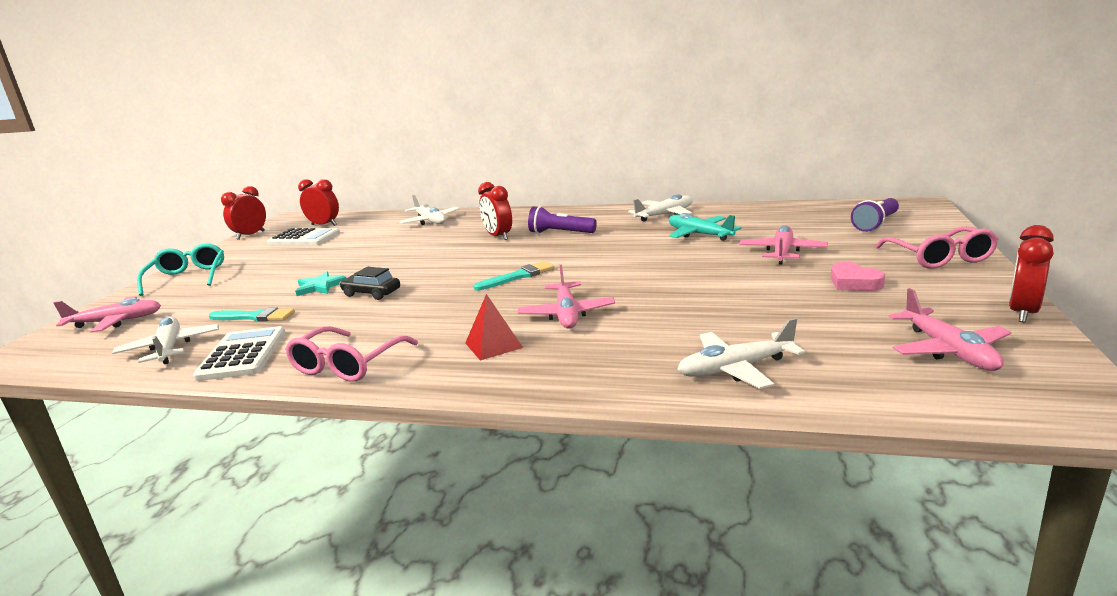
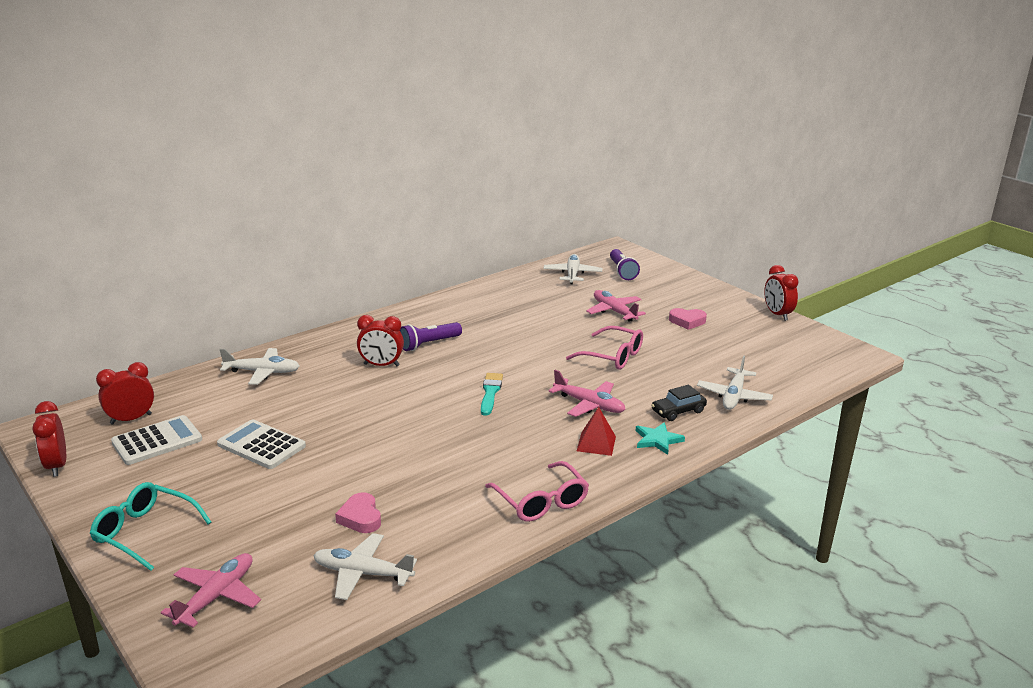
camera: 55 degrees left, 5 degrees up
white calculator [193,326,285,381] -> white calculator moved to [217,419,306,469]
turquoise brush [209,307,295,322] -> pink heart [335,492,381,533]
turquoise star [295,272,346,296] -> turquoise star moved to [635,422,685,455]
black car [340,267,400,300] -> black car moved to [651,385,707,421]
white plane [628,194,693,222] -> white plane moved to [544,254,602,284]
turquoise plane [669,213,741,241] -> none
pink glasses [875,226,998,269] -> pink glasses moved to [566,326,643,370]
pink plane [889,288,1011,371] -> none

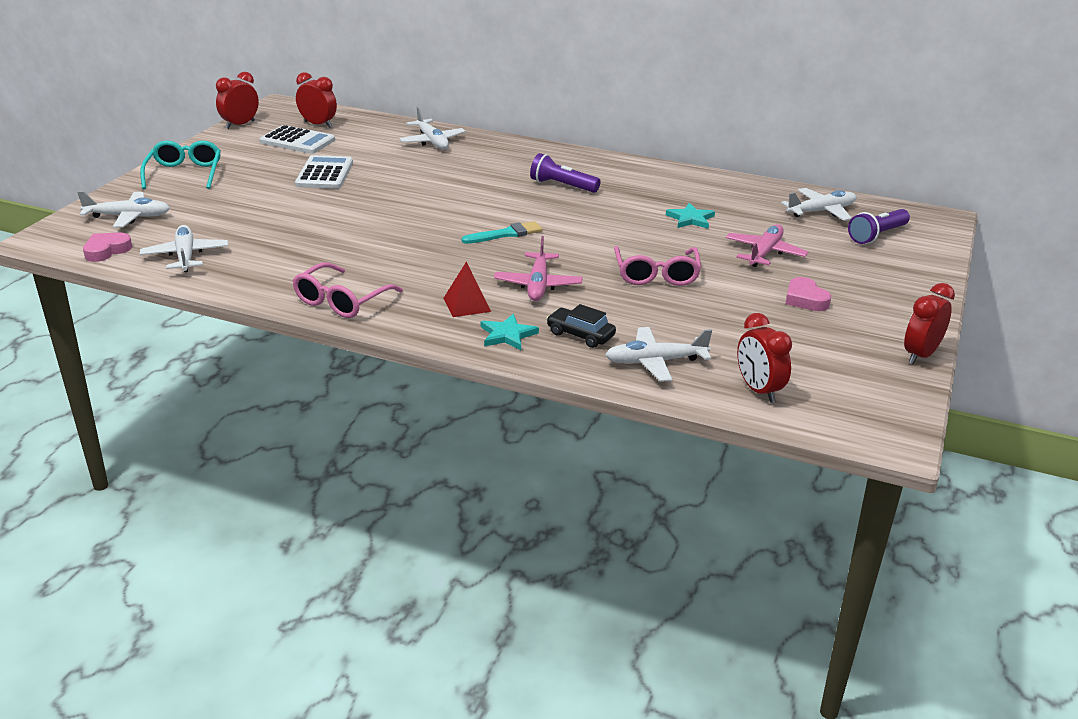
camera: 60 degrees right, 5 degrees up
pink plane [161,553,261,628] -> white plane [77,191,170,228]
pink heart [335,492,381,533] -> pink heart moved to [83,233,132,262]
red clock [357,315,404,366] -> red clock moved to [737,313,792,403]
none -> turquoise star [666,203,715,229]

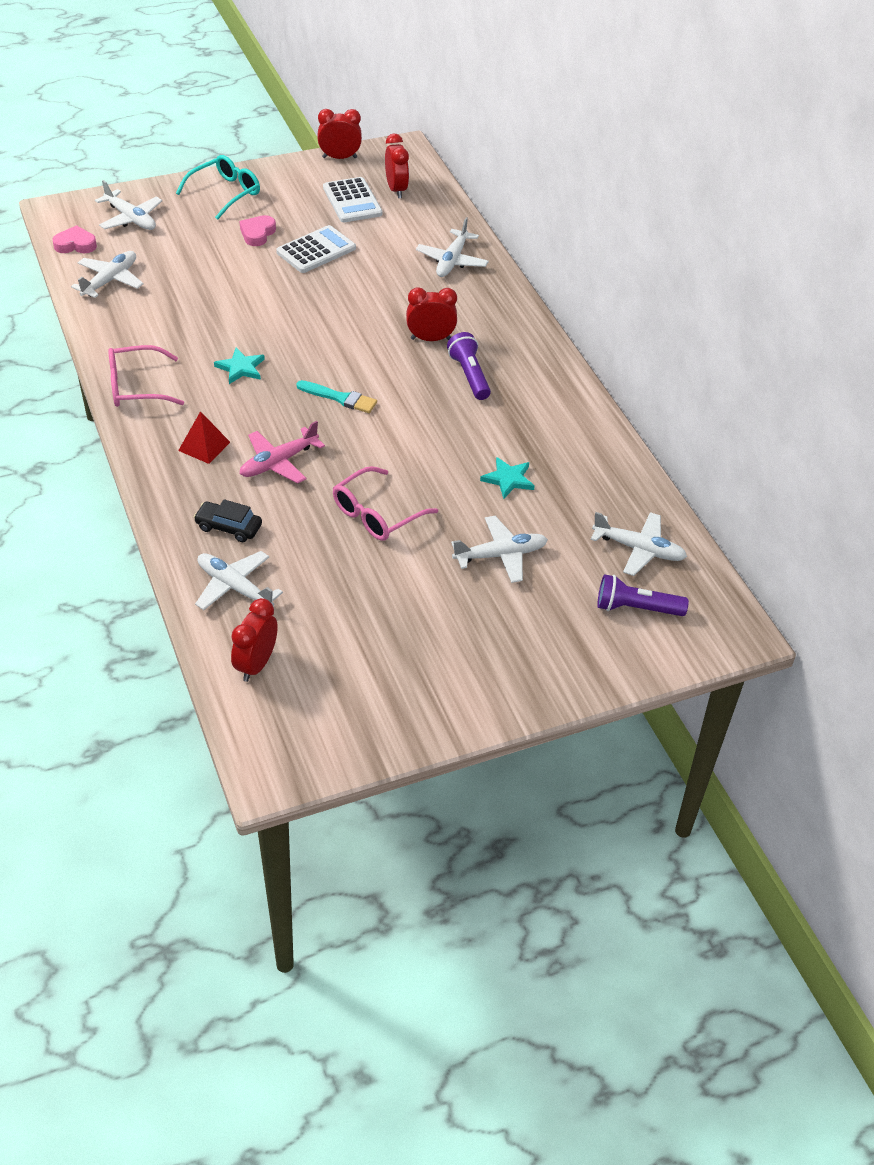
camera: 45 degrees right, 15 degrees up
turquoise star [481,314,539,350] -> turquoise star moved to [214,348,265,384]
black car [546,304,616,348] -> black car turned 60 degrees counterclockwise [194,499,262,542]
pink plane [726,224,808,267] -> white plane [451,516,548,583]
pink heart [786,277,831,311] -> pink heart moved to [240,215,276,246]
red clock [904,283,955,364] -> red clock moved to [406,287,457,341]

